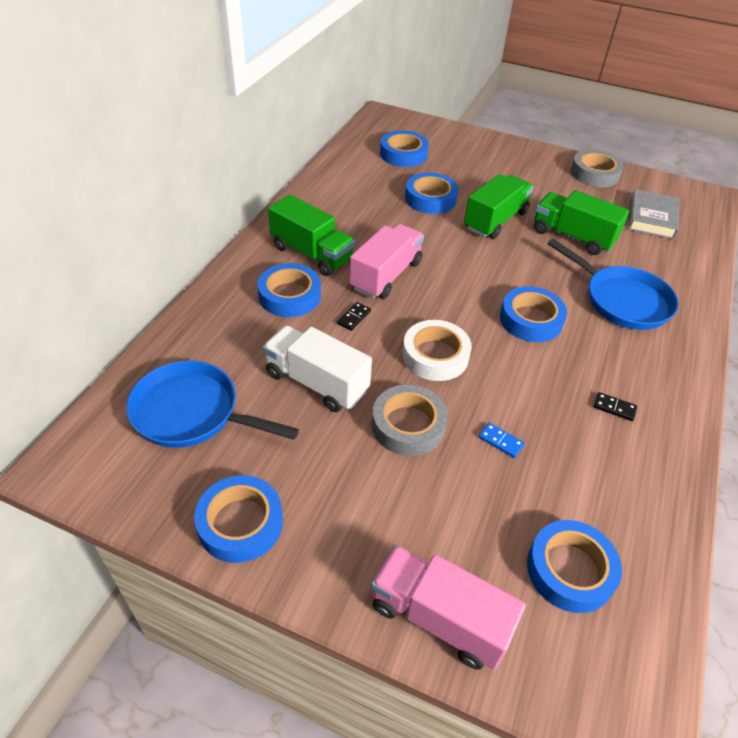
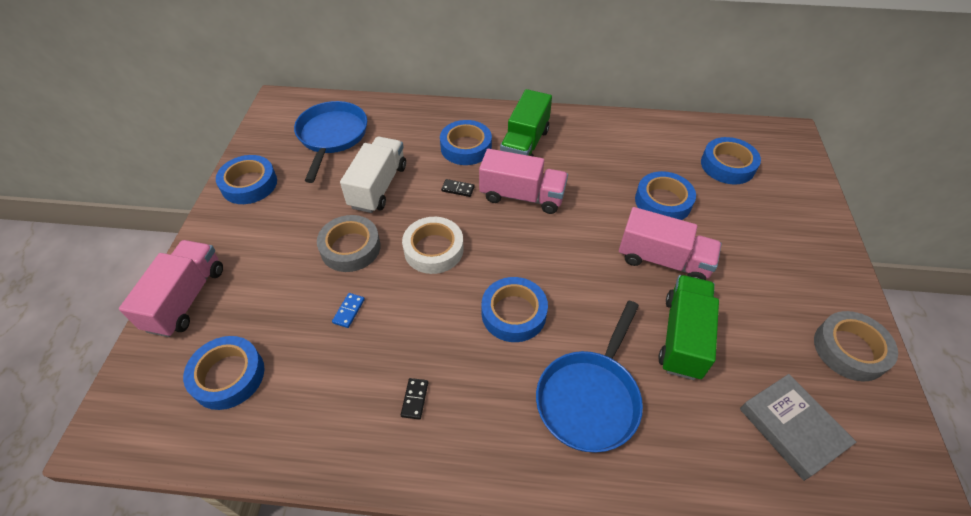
camera: 75 degrees right, 5 degrees up
green truck [464,174,533,239] -> pink truck [619,207,722,280]
grey book [628,189,679,239] -> grey book turned 60 degrees clockwise [740,374,856,481]

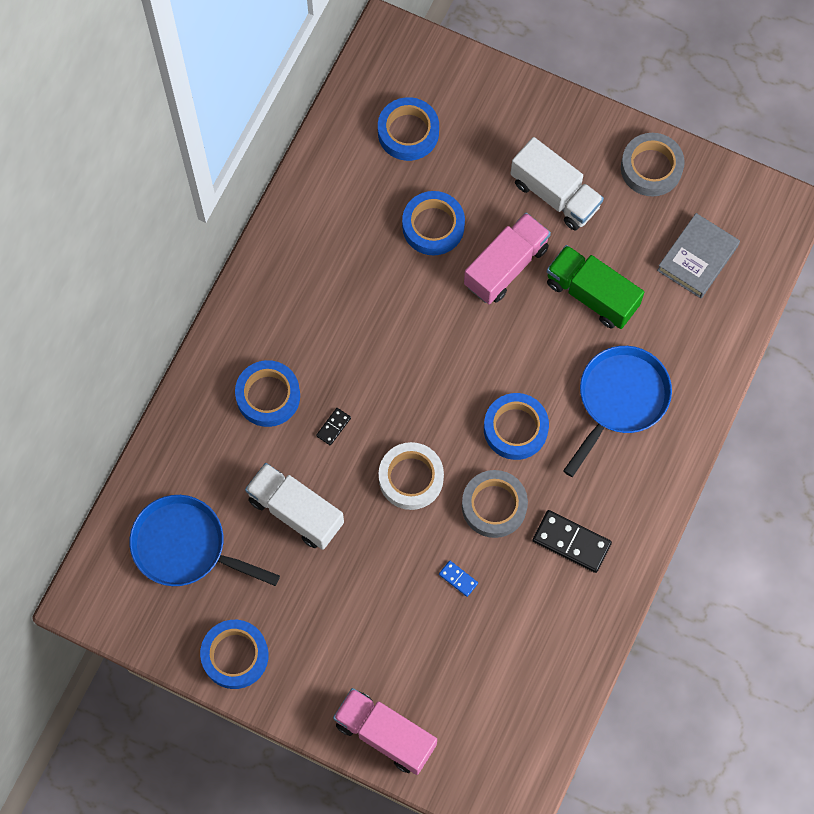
camera: 70 degrees left, 20 degrees up
blue tape [183,336,265,410] -> none
grey tape [317,215,381,272] -> grey tape moved to [462,470,528,538]
black domino [401,378,428,420] -> black domino [533,510,612,573], size x1.96
pink truck [479,149,568,214] -> none
green truck [500,89,552,157] -> none
blue pan [536,301,643,452] -> blue pan turned 105 degrees counterclockwise [563,346,672,477]
grey book [740,374,856,481] -> grey book turned 45 degrees counterclockwise [657,213,740,298]
none -> white truck [511,137,604,230]

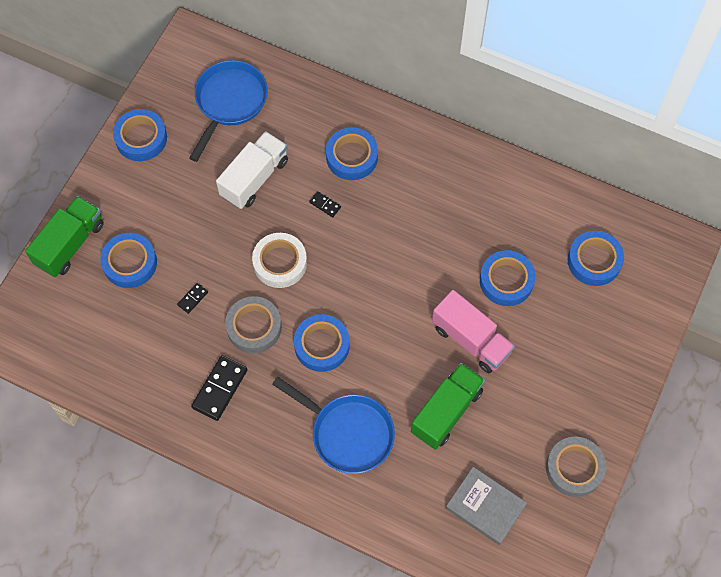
camera: 90 degrees right, 5 degrees down
pink truck [333,688,437,775] -> green truck [25,196,104,277]
blue domino [439,561,478,597] -> black domino [177,283,208,314]
white truck [511,137,604,230] -> none
none -> blue tape [100,233,157,288]

